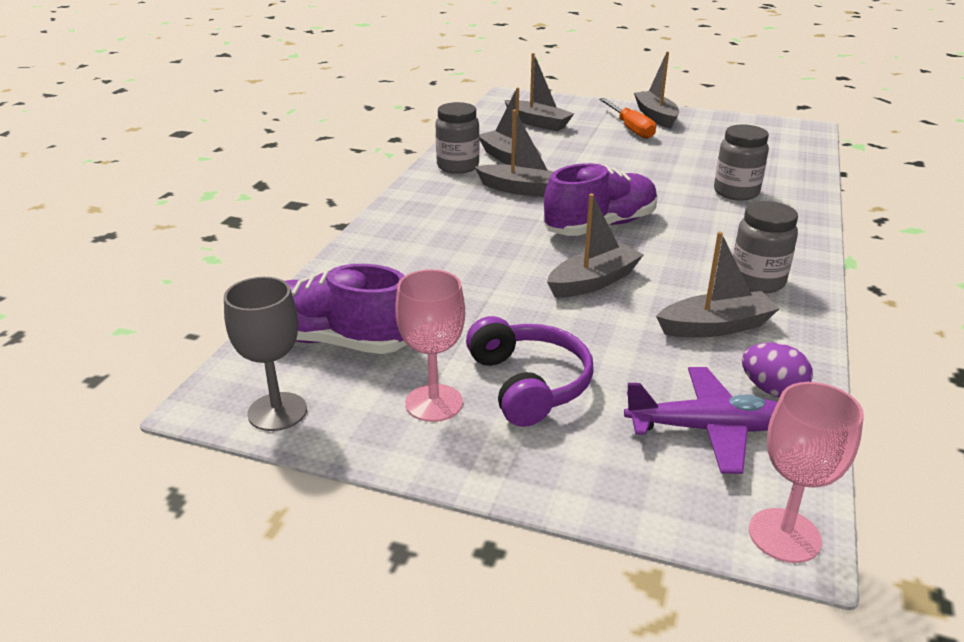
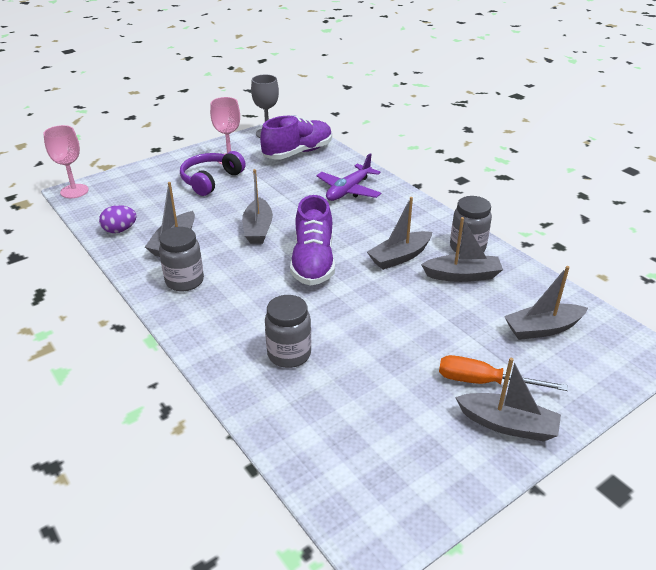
camera: 125 degrees right, 5 degrees up
purple headphones [466,316,594,427] -> purple headphones turned 105 degrees clockwise [180,151,246,196]
purple plane [624,367,777,474] -> purple plane moved to [316,153,381,201]

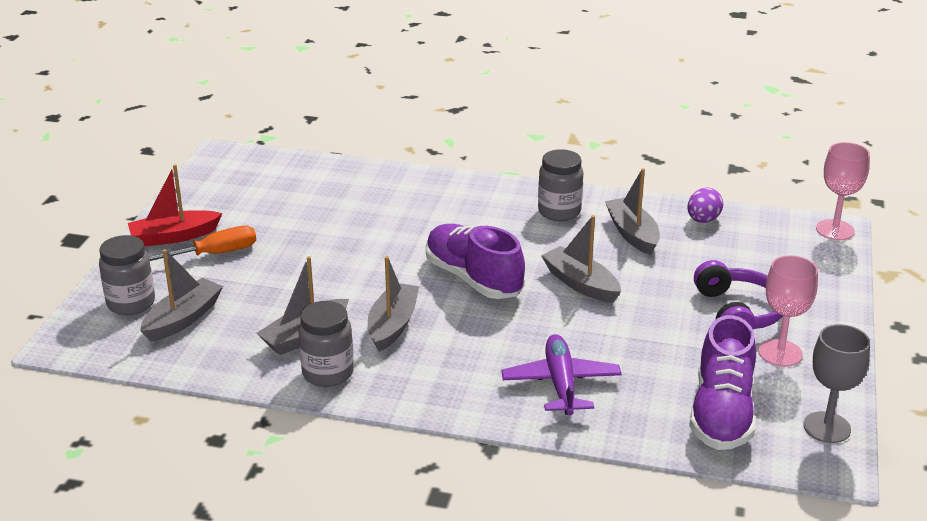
camera: 140 degrees right, 5 degrees down
grey jar [265,295,311,368] -> grey jar moved to [99,235,155,315]
grey boat [455,357,561,441] -> red boat [128,164,223,247]

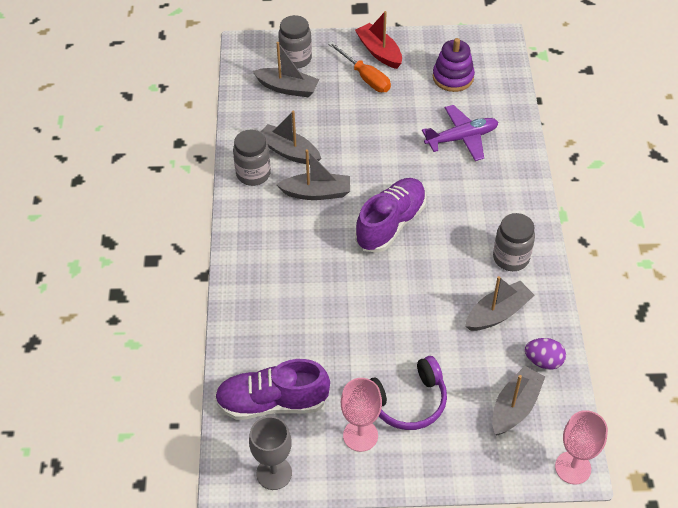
camera: 75 degrees right, 20 degrees up
purple plane [501,334,622,415] -> purple plane moved to [422,105,498,161]
grey boat [541,215,621,303] -> grey boat moved to [492,366,545,435]
none -> purple stacking toy [433,38,475,92]

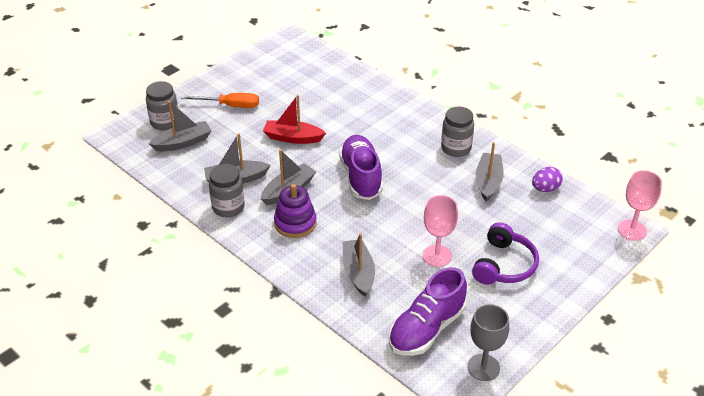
camera: 45 degrees left, 10 degrees down
pink goblet [341,378,382,452] -> pink goblet moved to [423,195,458,267]
red boat [355,11,402,69] -> red boat moved to [263,95,326,144]
purple plane [422,105,498,161] -> none
purple stacking toy [433,38,475,92] -> purple stacking toy moved to [274,184,317,238]
grey boat [492,366,545,435] -> grey boat moved to [343,233,375,297]

